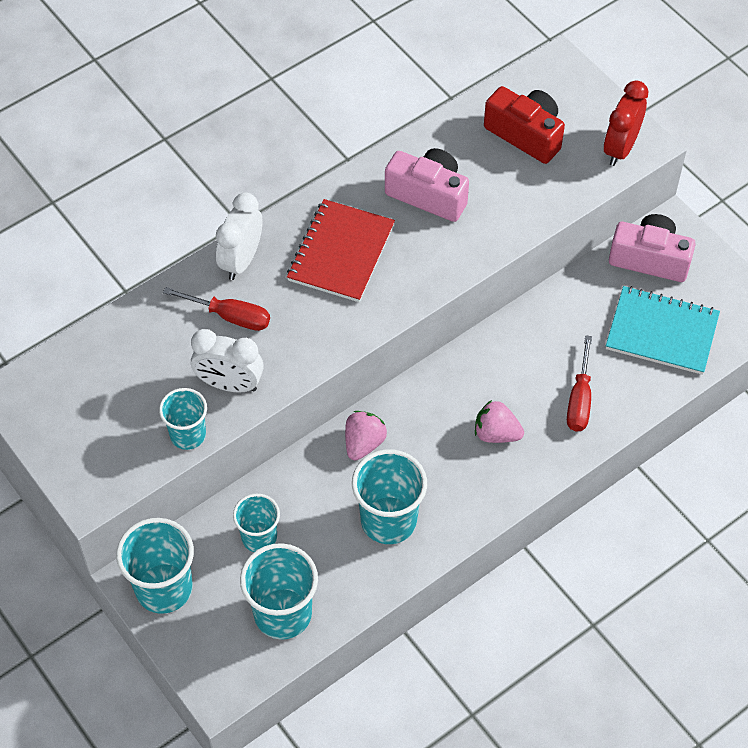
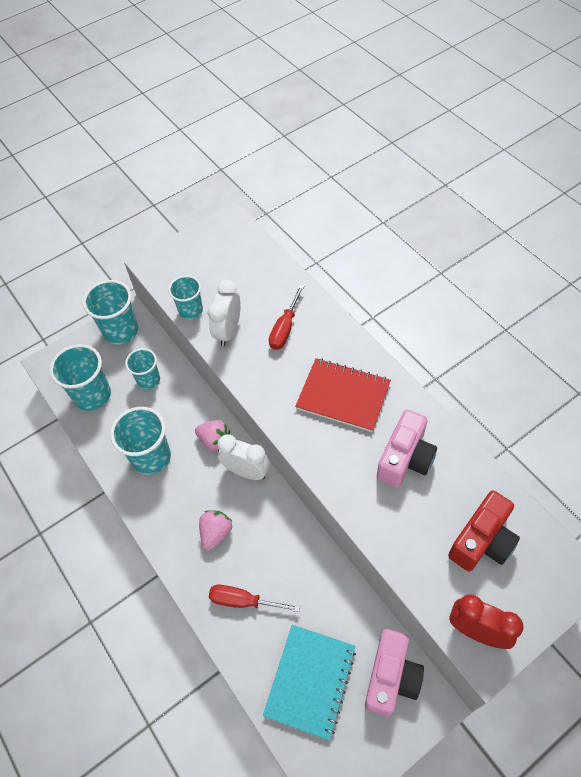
camera: 95 degrees right, 0 degrees up
white clock [216,193,262,280] -> white clock moved to [217,434,270,480]

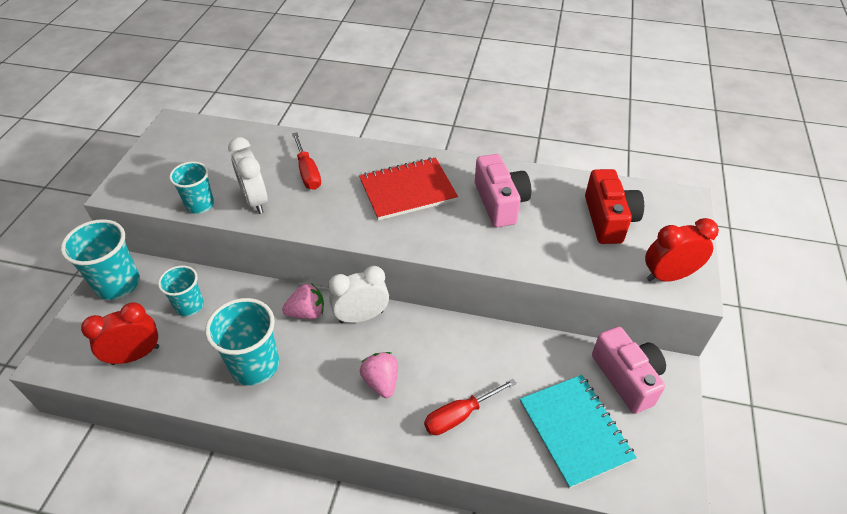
camera: 45 degrees left, 10 degrees down
turquoise cup [50,344,111,411] -> red clock [81,302,159,365]

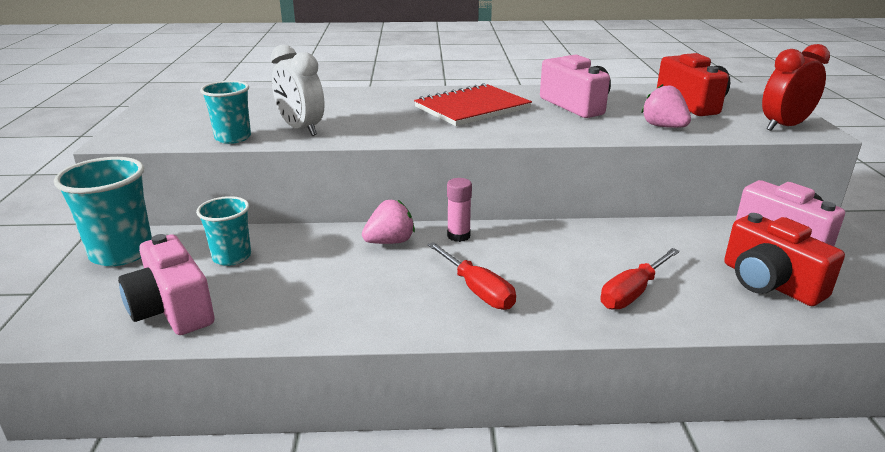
camera: 15 degrees left, 20 degrees down
red clock [81,302,159,365] -> pink camera [118,234,215,335]
turquoise cup [205,298,279,386] -> none
red screwdriver [292,132,321,190] -> red screwdriver moved to [428,242,516,310]
white clock [329,266,389,323] -> pink glue stick [447,178,472,242]
pink strawberry [360,352,398,398] -> pink strawberry moved to [641,84,691,128]
turquoise notebook [520,375,637,488] -> red camera [724,213,845,306]

